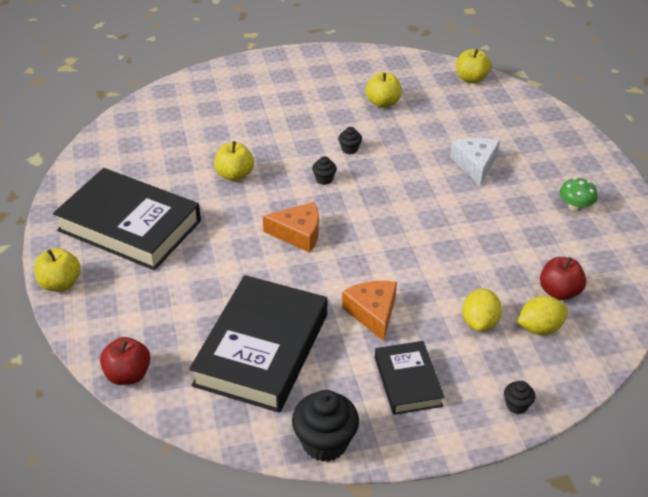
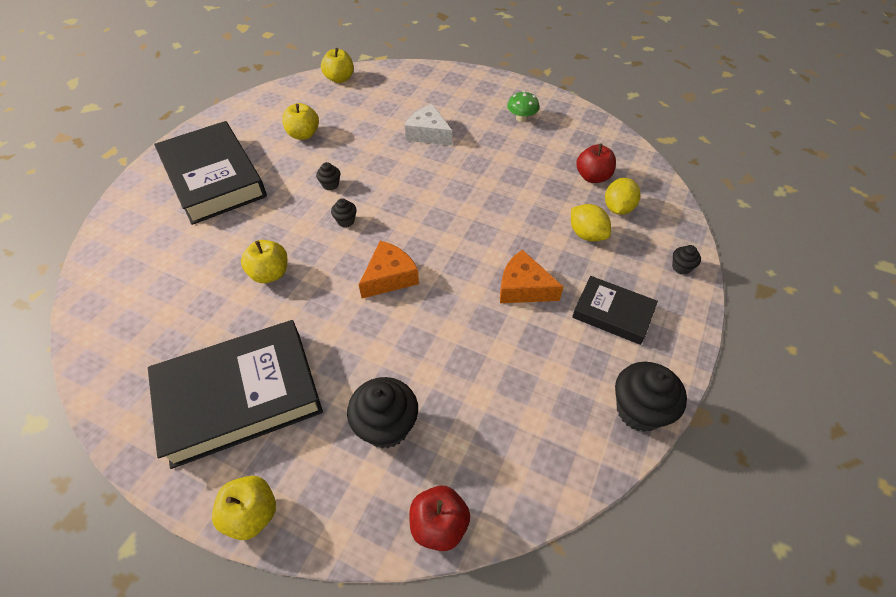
camera: 50 degrees left, 10 degrees up
black book [189,275,328,413] -> black book moved to [154,121,267,225]
none -> black cupcake [347,377,418,448]

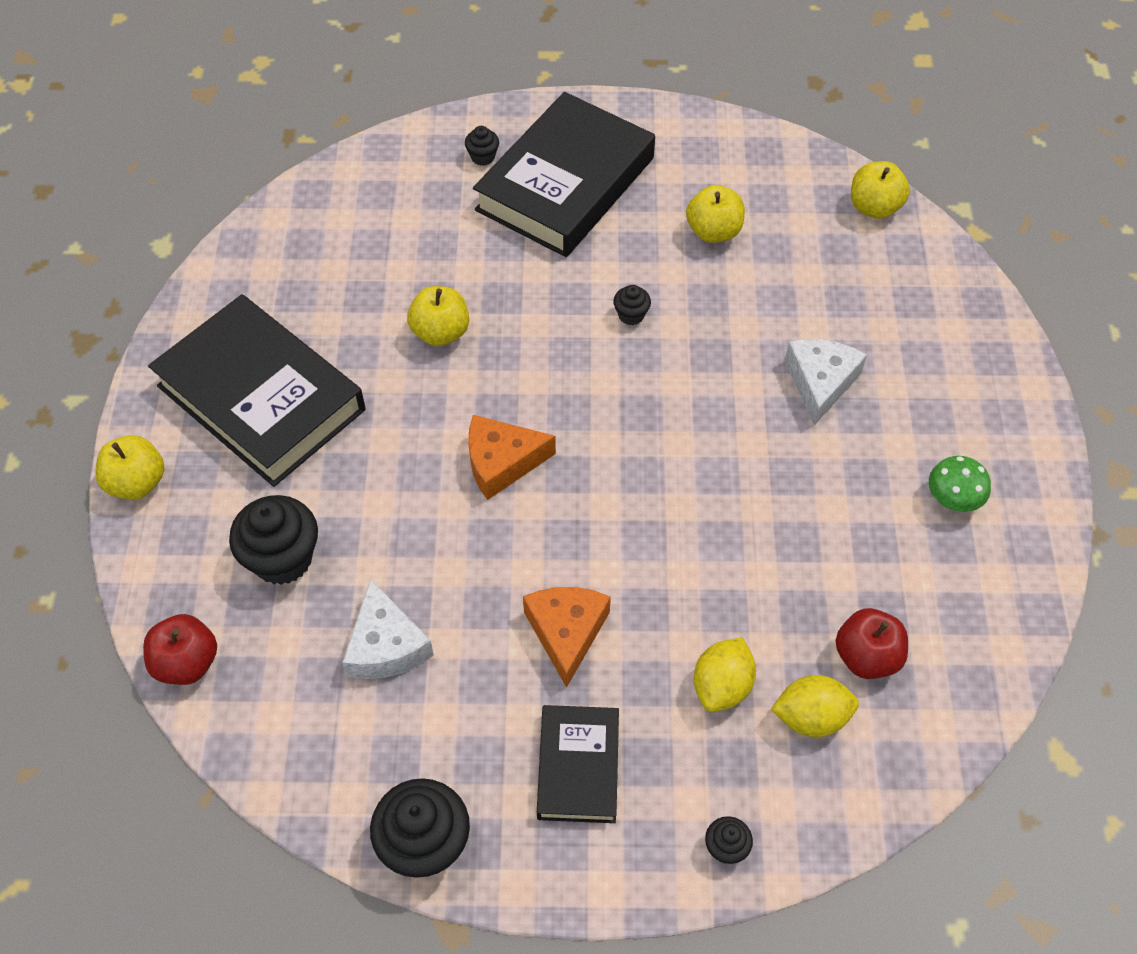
camera: 65 degrees right, 5 degrees up
black cupcake [331,199,357,227] -> black cupcake moved to [465,126,499,166]
orange cheese [359,241,419,298] -> orange cheese turned 150 degrees clockwise [468,415,556,500]
none -> white cheese [342,579,434,679]

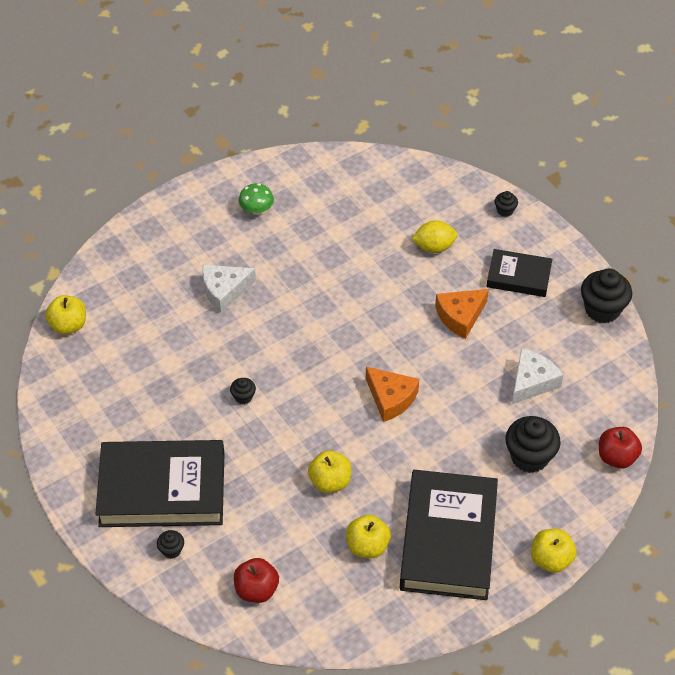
camera: 125 degrees left, 5 degrees down
black book [537,705,619,823] -> black book turned 45 degrees clockwise [487,249,552,297]
yellow apple [686,185,745,243] -> yellow apple moved to [346,515,391,558]
yellow lemon [771,675,859,737] -> none
red apple [835,608,908,679] -> red apple moved to [234,558,279,603]

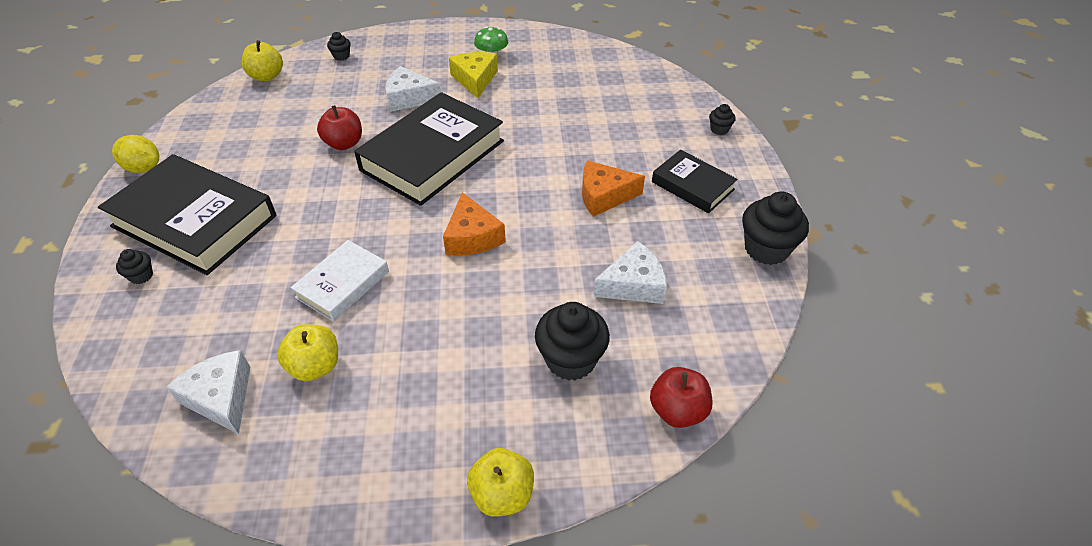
camera: 30 degrees right, 5 degrees down
black cupcake [230,378,256,404] -> black cupcake moved to [327,32,351,61]
red apple [234,558,279,603] -> red apple moved to [317,105,362,150]
yellow apple [308,450,351,493] -> white book [291,240,389,322]
black book [400,470,498,600] -> black book moved to [354,92,504,206]
yellow lemon [411,220,458,253] -> yellow lemon moved to [112,135,159,173]
none -> white cheese [166,350,250,434]
none -> yellow cheese [449,52,498,98]

